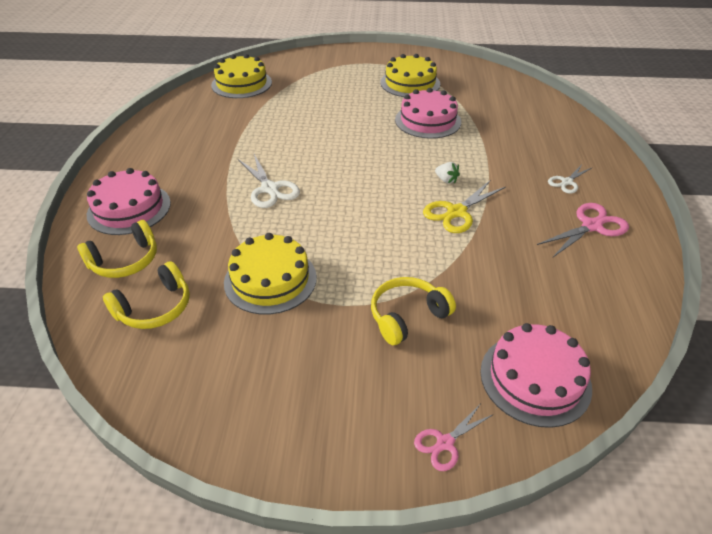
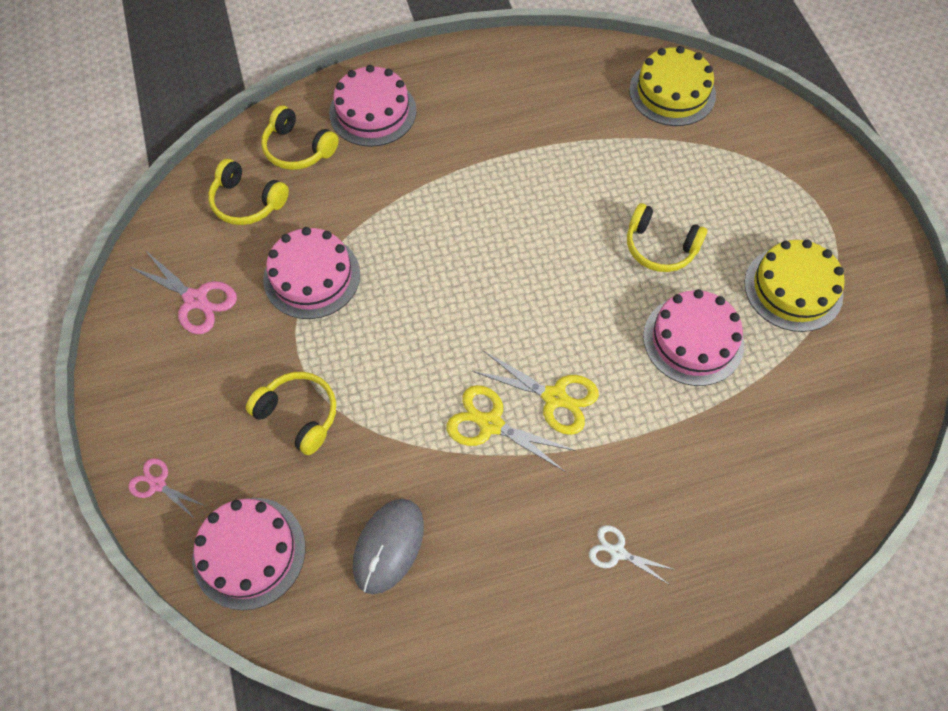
camera: 70 degrees right, 20 degrees up
yellow cake [224,233,317,315] -> pink cake [263,227,360,319]
white scissors [238,154,300,208] -> none
white strawberry [435,162,460,184] -> yellow scissors [473,351,599,435]
pink scissors [537,203,629,257] -> pink scissors moved to [129,250,237,334]
none -> grey mouse [353,499,424,594]
none -> yellow headphones [627,203,707,272]

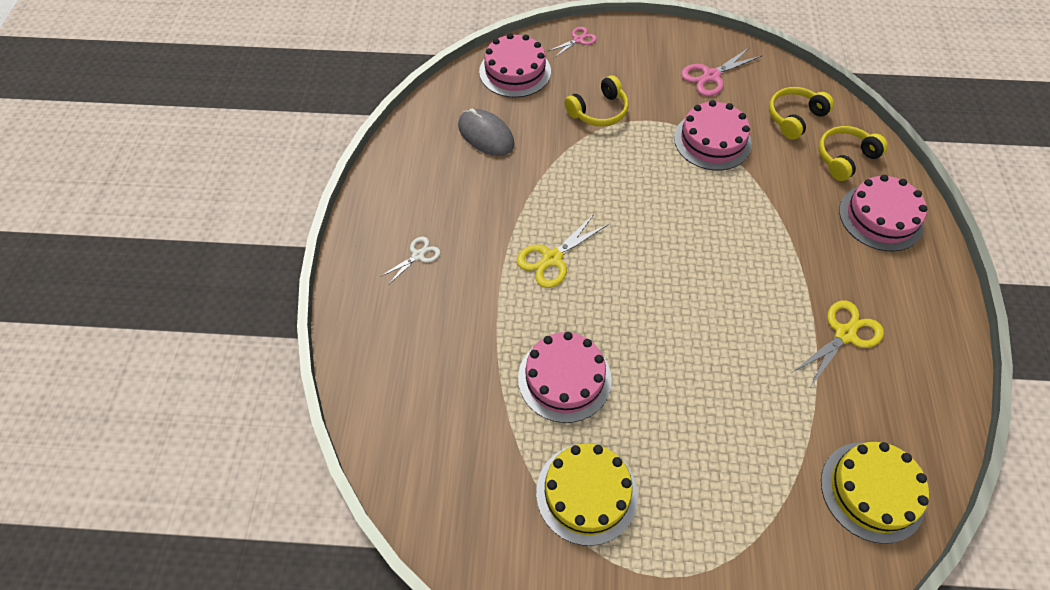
camera: 110 degrees right, 5 degrees down
yellow scissors [446,385,576,471] -> yellow scissors moved to [793,300,884,386]
yellow headphones [627,203,707,272] -> none

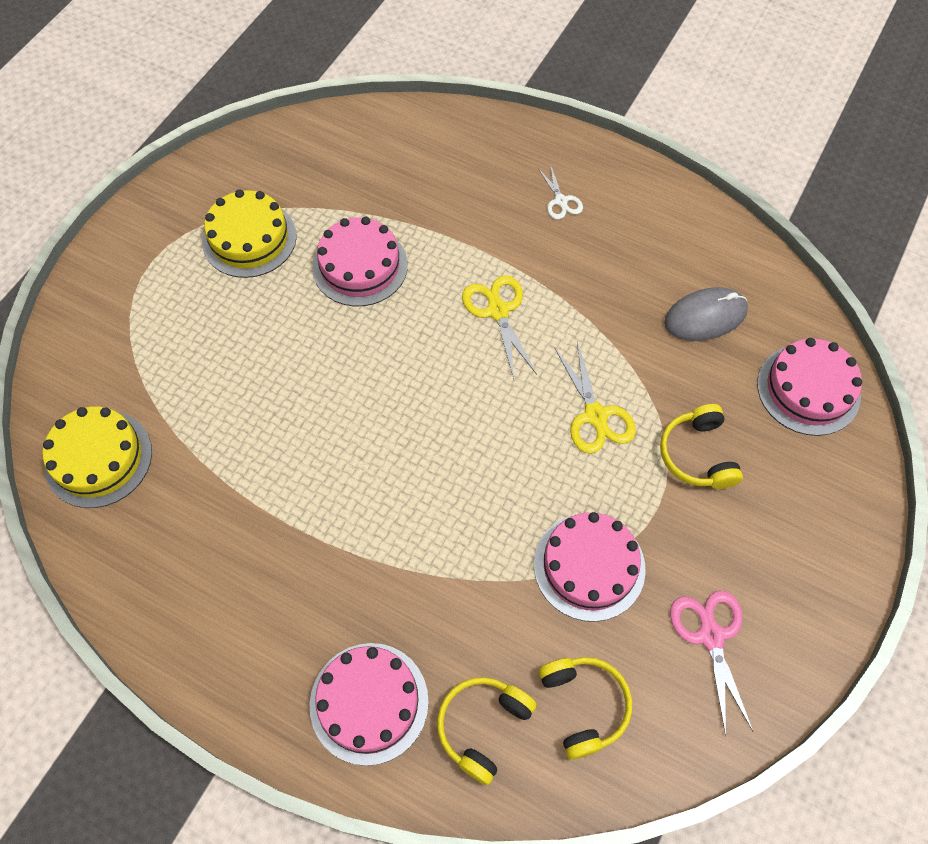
camera: 115 degrees right, 5 degrees up
pink scissors [547,27,597,58] -> none
yellow scissors [793,300,884,386] -> yellow scissors moved to [554,341,636,454]
yellow headphones [819,126,888,181] -> yellow headphones turned 135 degrees counterclockwise [437,677,537,785]

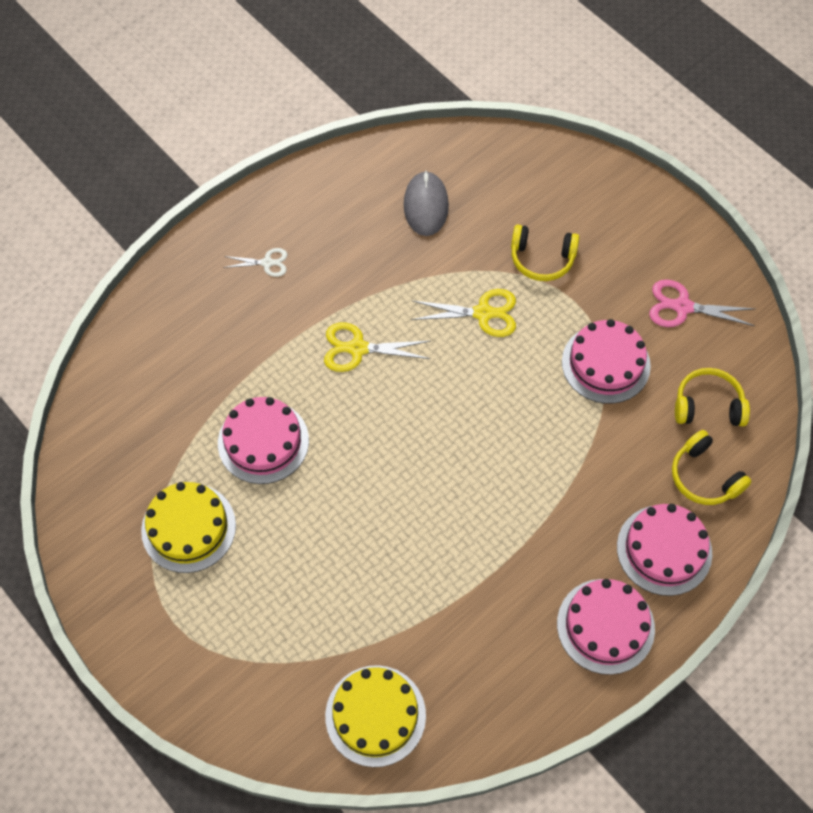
camera: 70 degrees left, 0 degrees up
pink cake [757,338,862,436] -> pink cake moved to [557,579,655,675]

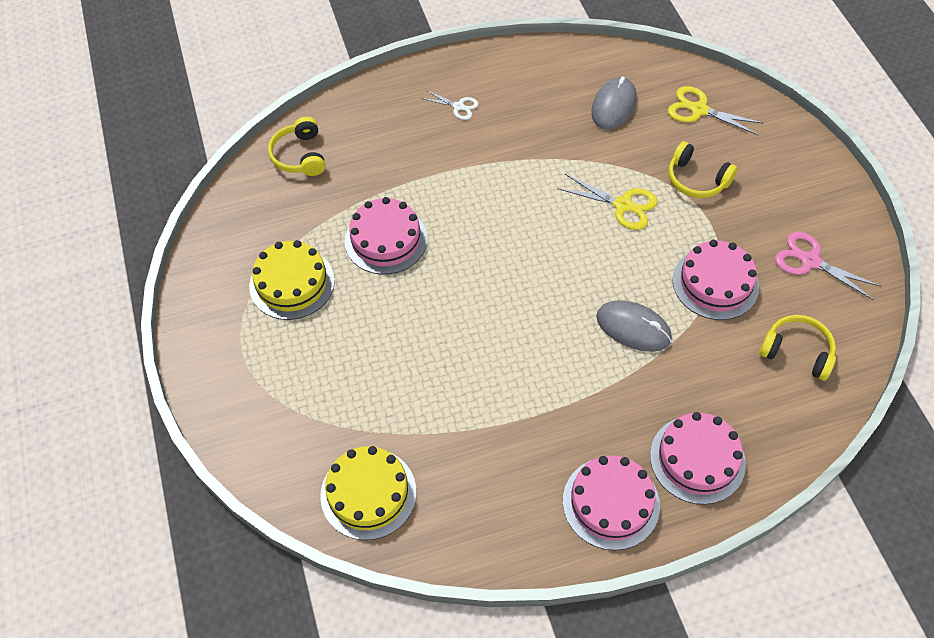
camera: 25 degrees right, 5 degrees down
yellow scissors [324,323,431,372] -> yellow scissors moved to [668,86,764,135]
yellow headphones [672,430,751,505] -> yellow headphones moved to [268,117,325,176]
none -> grey mouse [596,300,672,352]

